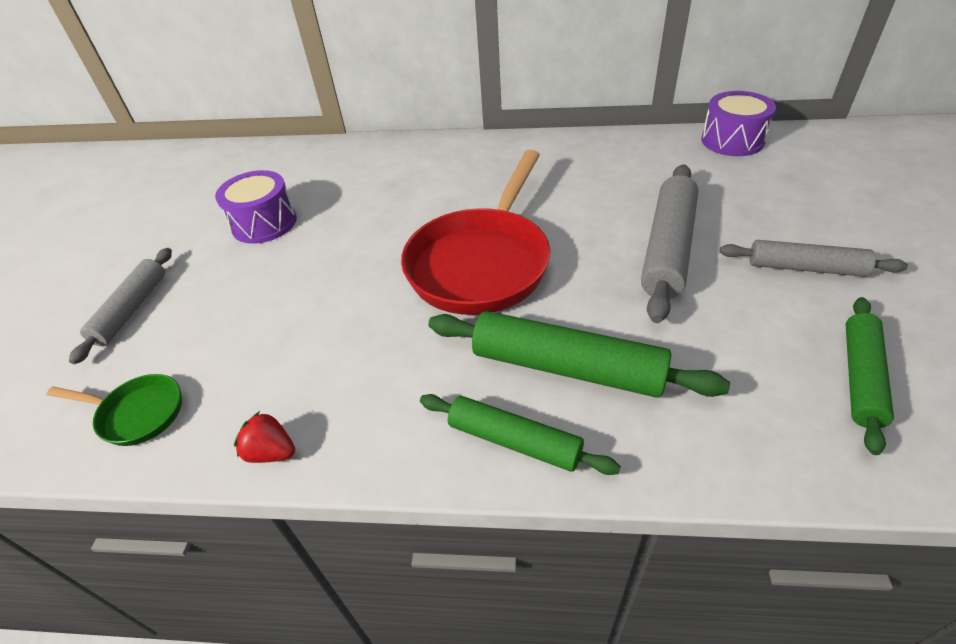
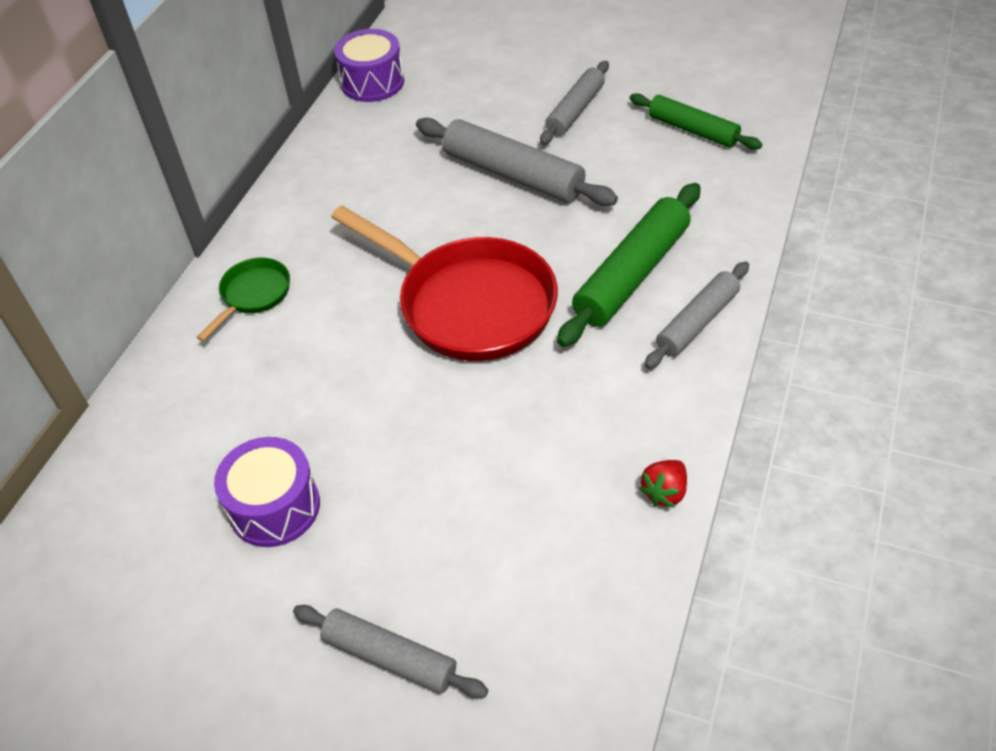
camera: 75 degrees left, 5 degrees up
green pan [47,374,182,446] -> green pan moved to [196,258,290,341]
green rolling pin [420,394,621,475] -> grey rolling pin [645,262,749,369]

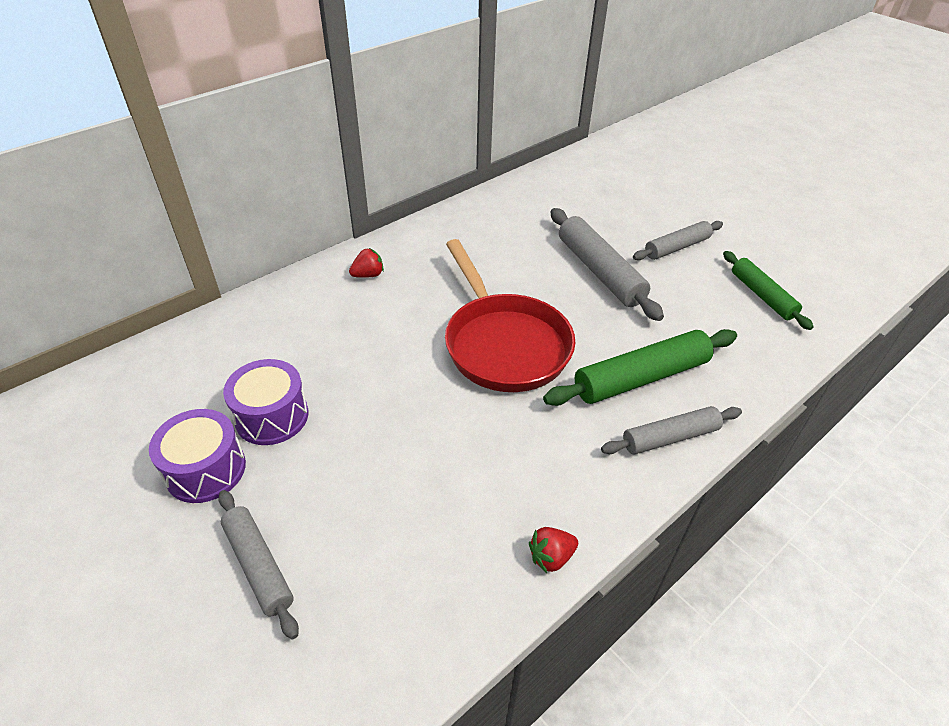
camera: 25 degrees right, 5 degrees down
green pan [196,258,290,341] -> red strawberry [349,248,384,278]
purple drum [334,29,404,102] -> purple drum moved to [149,409,246,503]

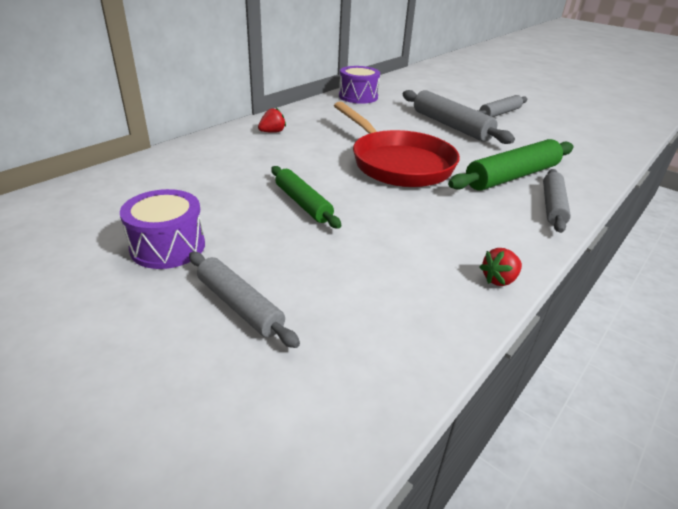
camera: 10 degrees left, 10 degrees down
purple drum [223,359,308,445] -> purple drum moved to [339,66,380,104]
grey rolling pin [601,406,742,454] -> grey rolling pin turned 45 degrees counterclockwise [543,169,571,233]
green rolling pin [723,251,814,330] -> green rolling pin moved to [271,166,341,228]

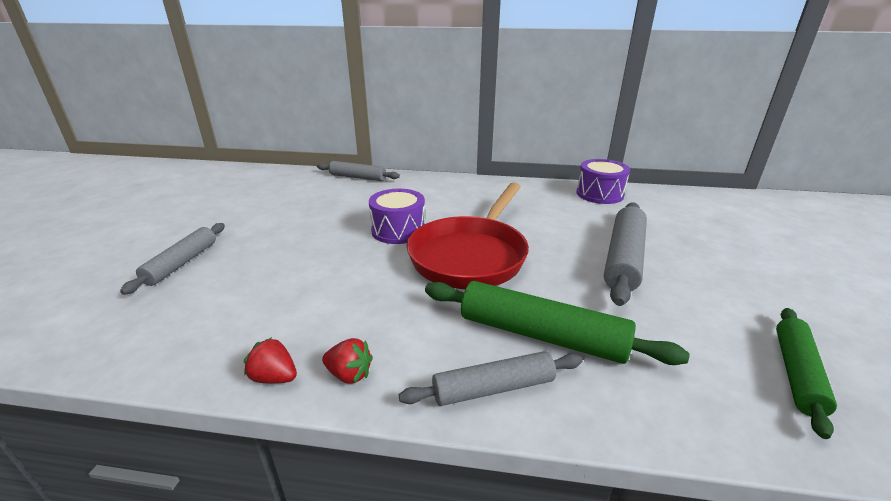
camera: 60 degrees right, 5 degrees down
purple drum [120,189,205,269] -> purple drum moved to [369,189,425,244]
red strawberry [258,108,286,133] -> red strawberry moved to [322,338,373,384]
green rolling pin [271,166,341,228] -> green rolling pin moved to [776,308,837,439]
grey rolling pin [477,95,527,117] -> grey rolling pin moved to [317,161,400,181]

